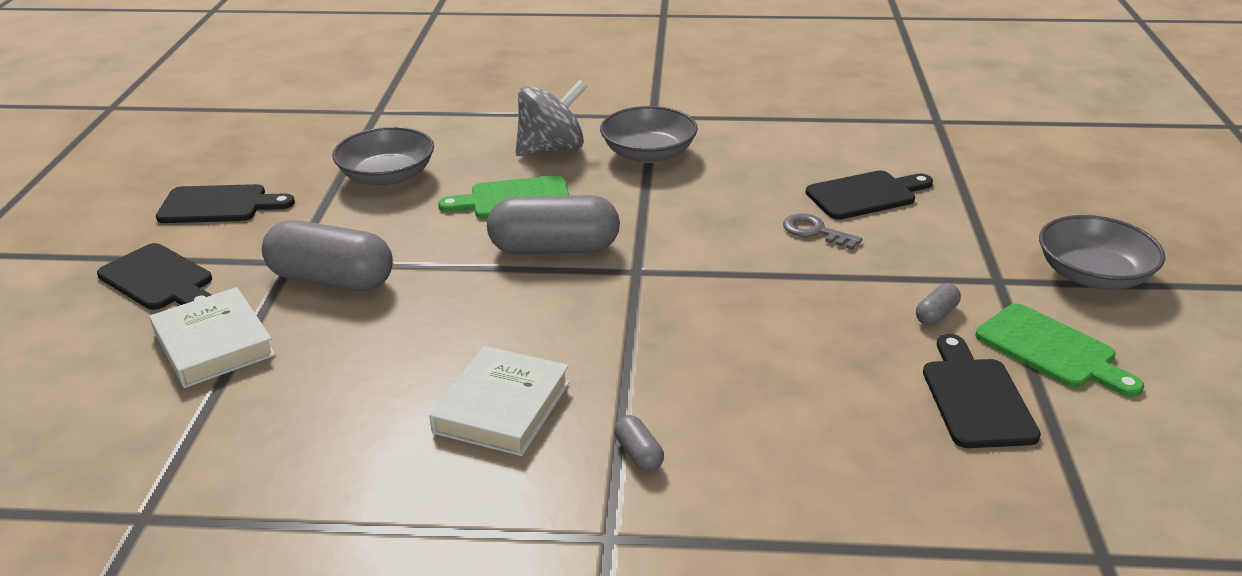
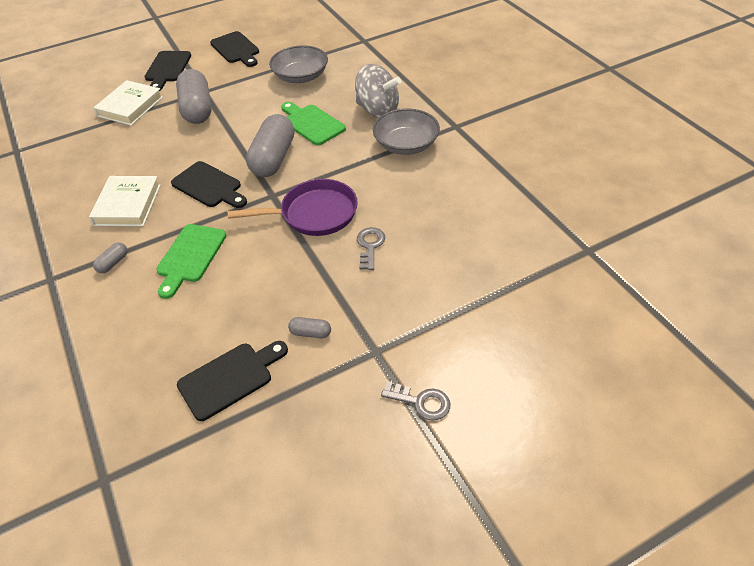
camera: 60 degrees right, 15 degrees up
white book [429,346,570,456] -> white book turned 75 degrees counterclockwise [89,176,161,226]
grey capsule [487,195,620,254] -> grey capsule turned 45 degrees clockwise [246,114,294,177]
black cutting board [806,171,933,220] -> black cutting board moved to [171,161,247,208]
green cutting board [976,303,1144,397] -> green cutting board moved to [156,224,226,299]
grey bowl [1039,215,1165,290] -> grey key [381,381,450,421]
none -> purple pan [228,179,358,236]

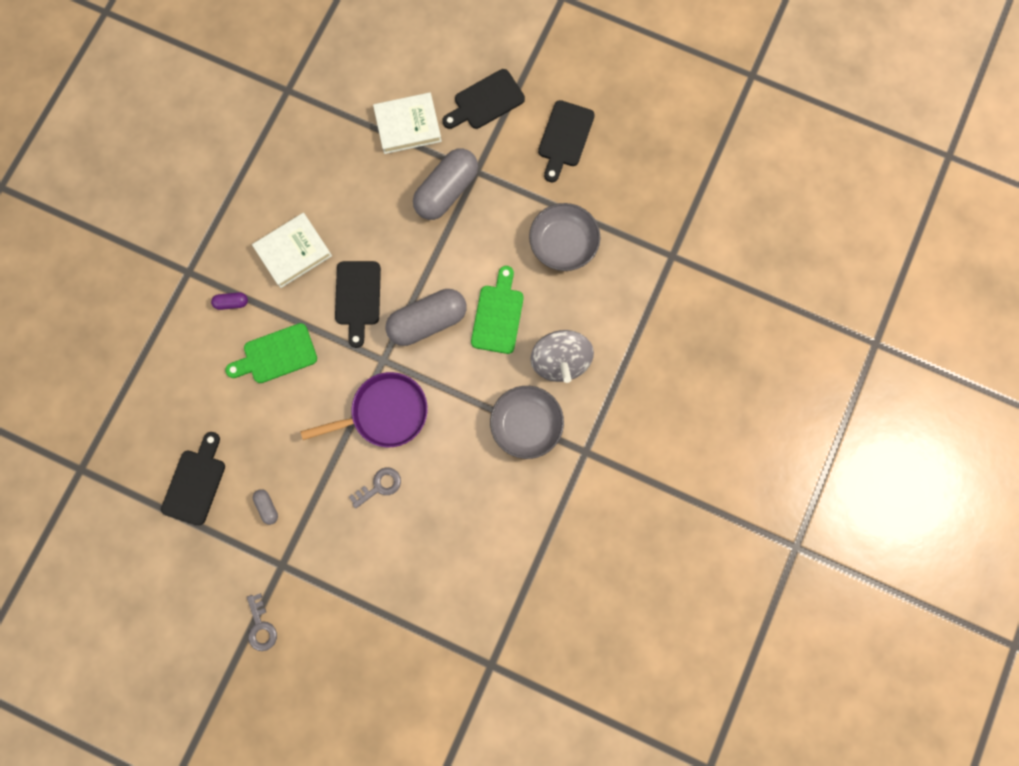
camera: 50 degrees right, 30 degrees up
grey capsule [93,242,128,273] -> purple capsule [211,292,248,310]
black cutting board [177,341,288,421] -> black cutting board turned 90 degrees counterclockwise [161,432,225,525]
purple pan [228,179,358,236] -> purple pan turned 60 degrees counterclockwise [301,372,428,447]

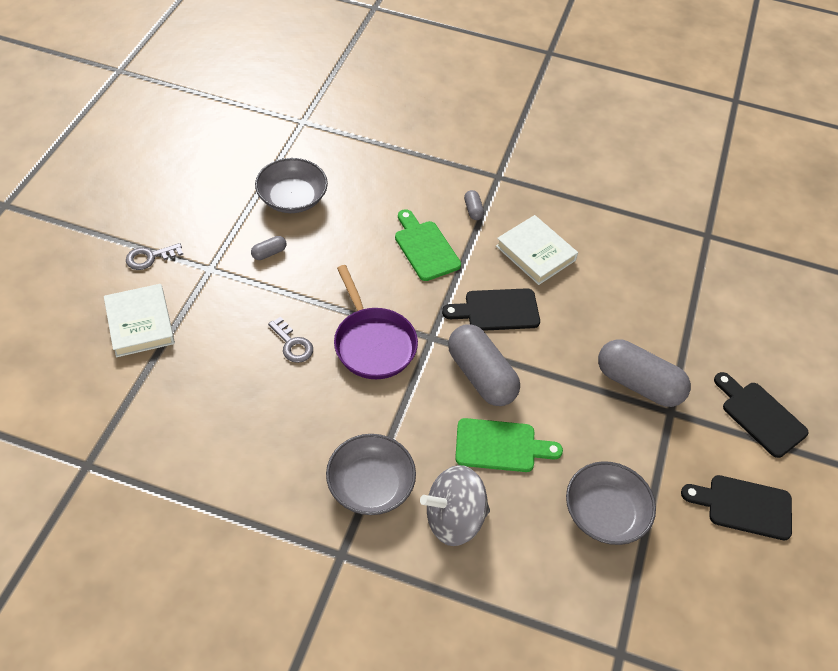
camera: 80 degrees right, 25 degrees down
black cutting board [161,432,225,525] -> grey bowl [255,158,328,213]
purple capsule [211,292,248,310] -> grey capsule [464,190,484,220]
white book [373,92,442,154] -> white book moved to [104,284,175,357]

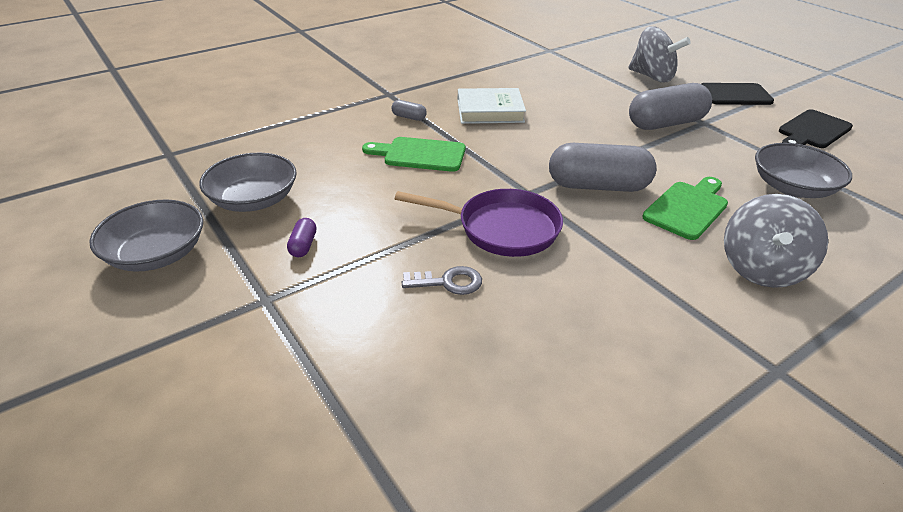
camera: 50 degrees left, 15 degrees down
white book [104,284,175,357] -> none
grey key [126,243,183,270] -> none
grey capsule [251,236,286,260] -> purple capsule [287,218,317,257]
grey bowl [326,434,416,515] -> grey bowl moved to [89,200,203,272]
black cutting board [442,288,540,331] -> none
none -> grey spinning top [629,26,691,82]

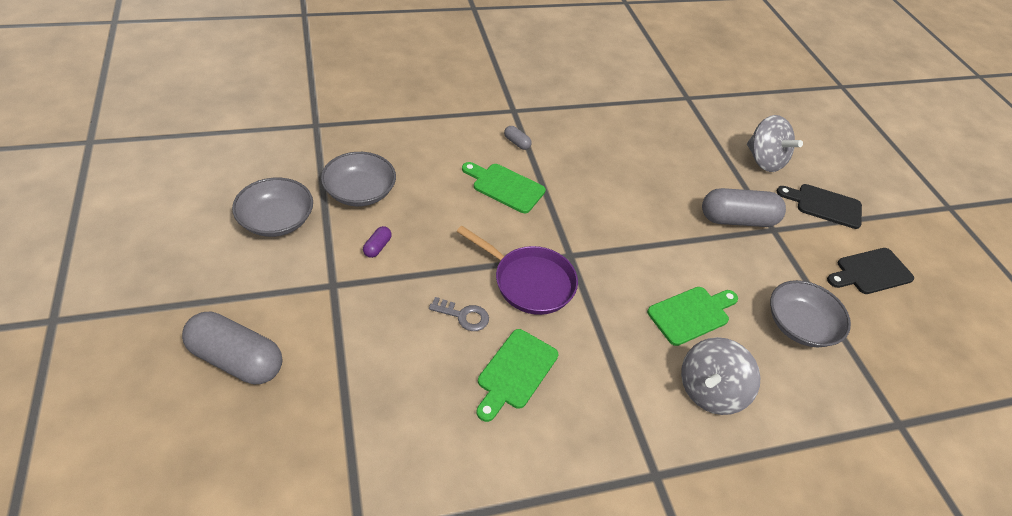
camera: 15 degrees right, 10 degrees up
white book [458,88,526,124] -> none
grey capsule [549,143,657,192] -> grey capsule moved to [182,311,282,384]
none -> green cutting board [477,329,558,422]

